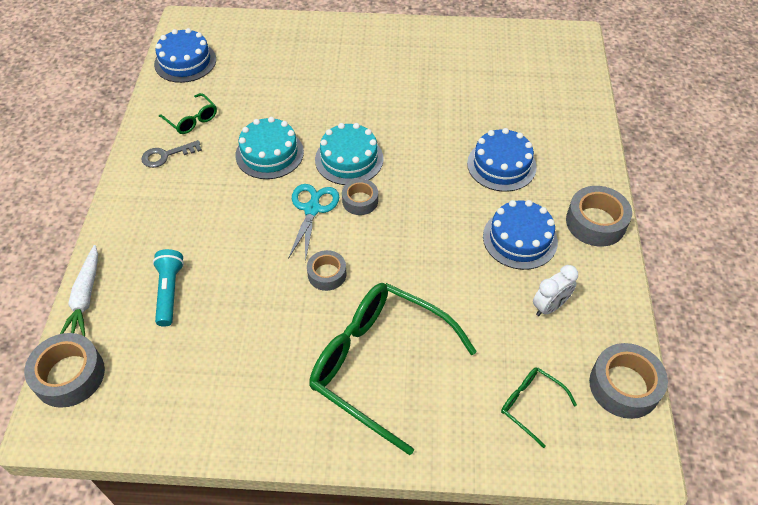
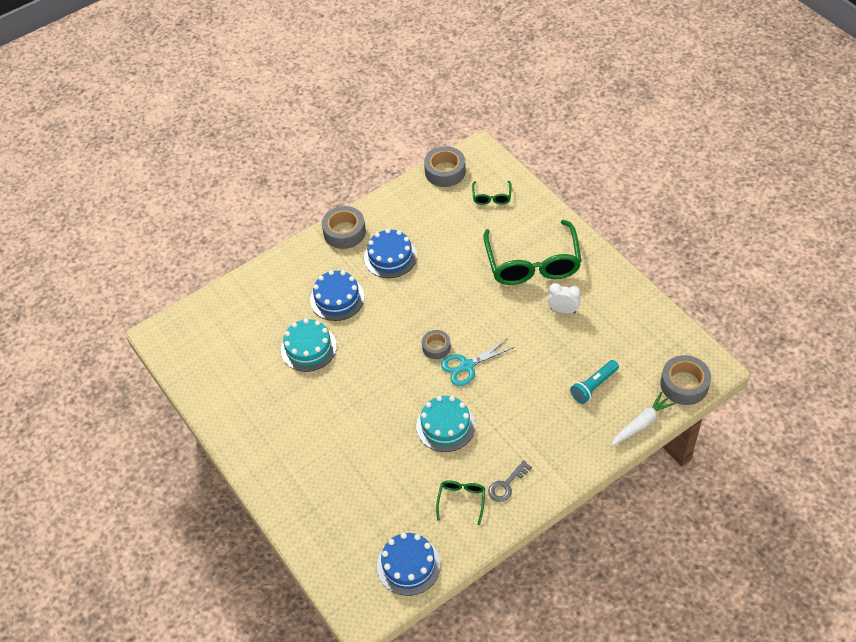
camera: 125 degrees left, 0 degrees up
grey key [141,140,202,168] -> grey key turned 105 degrees clockwise [488,460,532,502]
grey tape [307,250,347,291] -> none
turquoise cake [315,123,384,185] -> turquoise cake moved to [281,318,337,372]
white clock [533,265,578,316] -> white clock moved to [548,283,581,314]

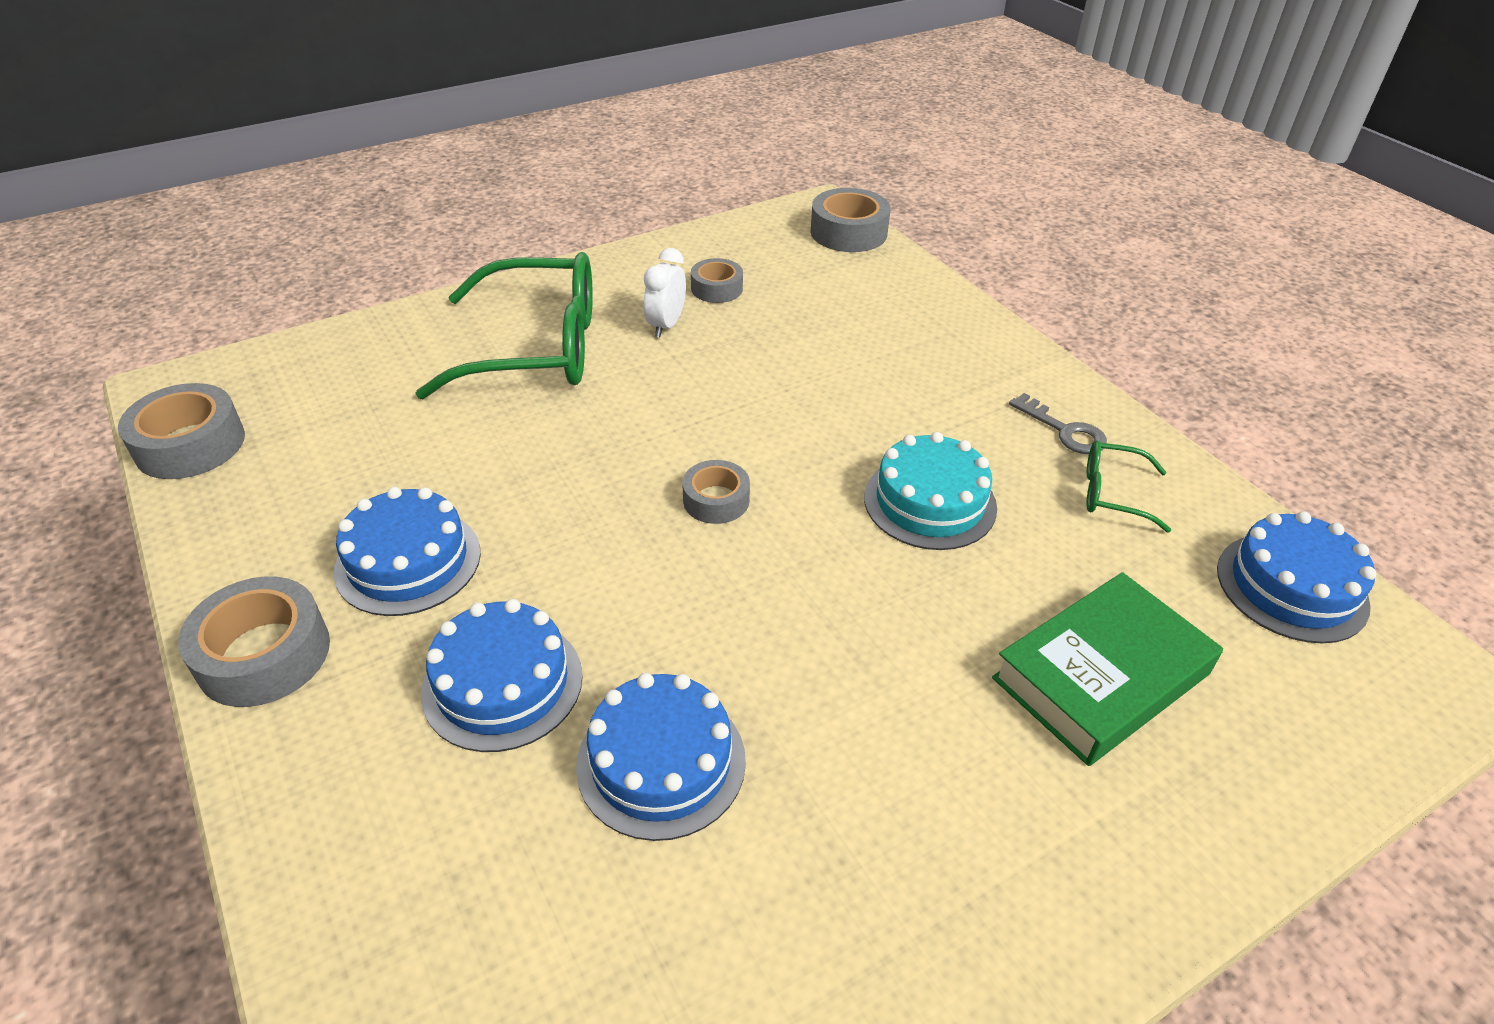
camera: 90 degrees left, 10 degrees down
turquoise cake [281,318,337,372] -> blue cake [576,673,746,841]
turquoise scissors [441,339,515,386] -> none
green glasses [472,181,511,205] -> none
turquoise flashlight [570,360,619,404] -> none
white carrot [611,392,675,446] -> none
none -> grey tape [691,258,743,303]
none -> green book [992,572,1223,766]

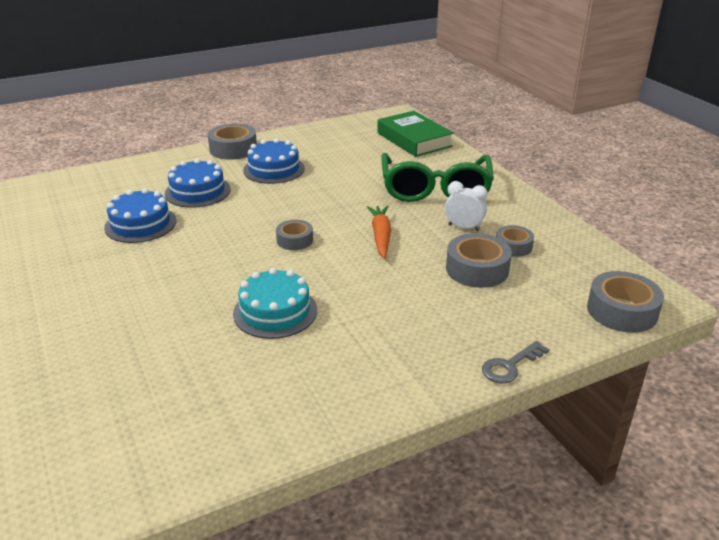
camera: 95 degrees right, 10 degrees down
grey tape [118,383,245,479] -> grey tape moved to [446,233,512,288]
green book [992,572,1223,766] -> green book moved to [377,111,454,157]
grey key [1009,393,1107,454] -> grey key moved to [482,341,549,383]
green glasses [1086,440,1171,533] -> none
blue cake [1217,511,1376,643] -> none
none -> orange carrot [367,205,391,259]

